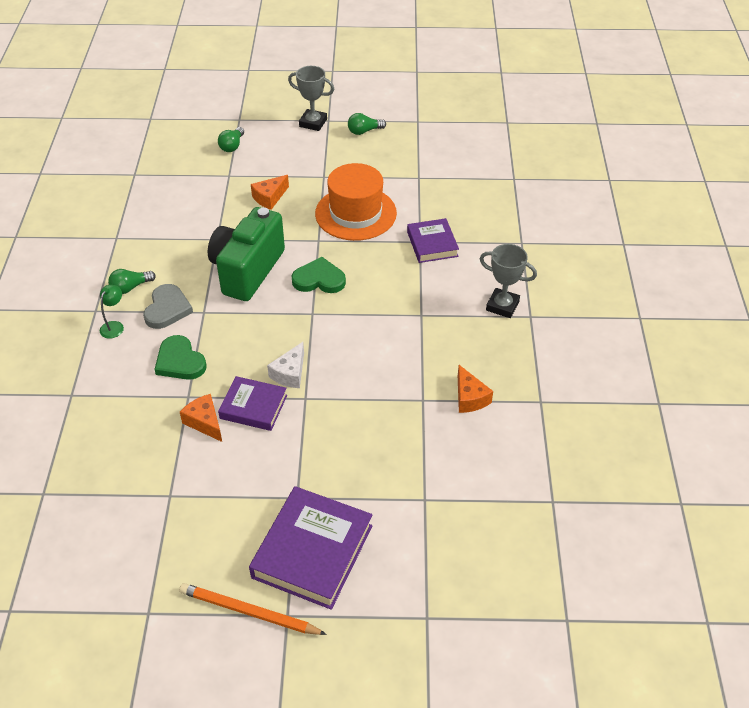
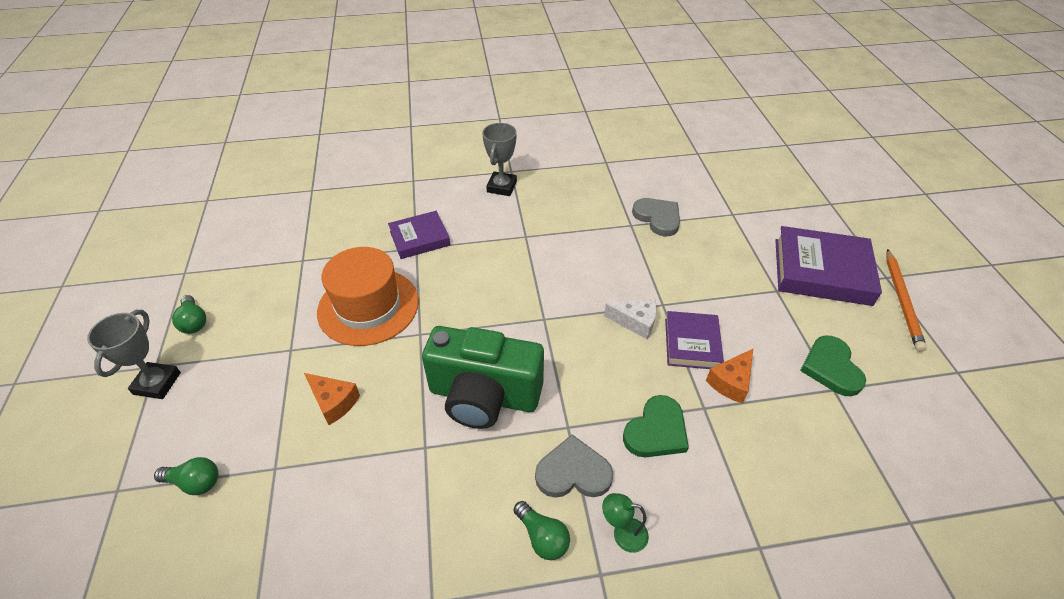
camera: 100 degrees left, 0 degrees up
green heart [292,257,346,293] -> green heart moved to [800,335,866,396]
orange cheese [458,365,493,413] -> none
none -> grey heart [632,198,680,236]

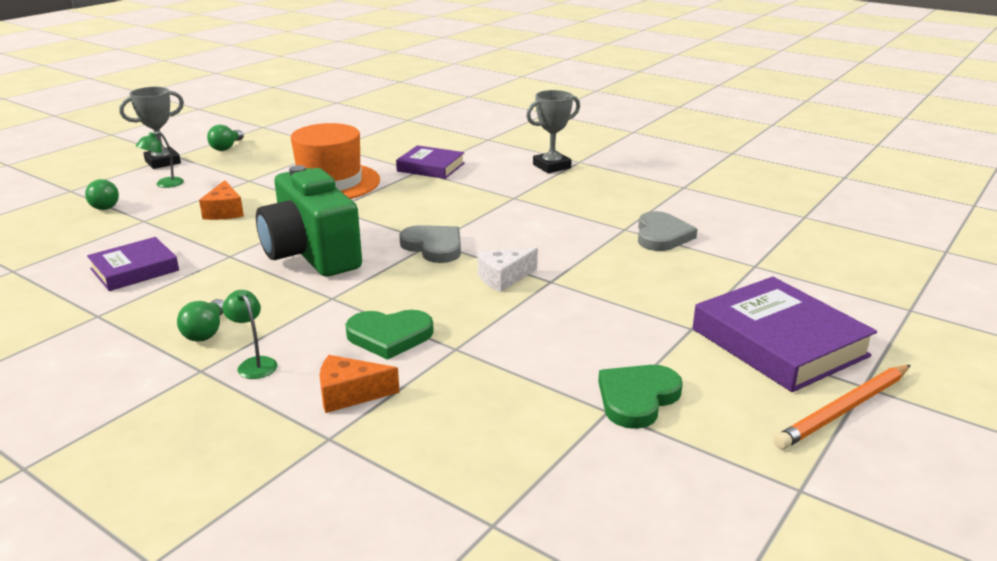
camera: 45 degrees right, 20 degrees down
grey heart [535,434,613,498] -> grey heart moved to [399,225,461,263]
white cheese [604,299,657,339] -> white cheese turned 90 degrees clockwise [478,248,538,292]
purple book [665,311,724,369] -> purple book moved to [87,237,179,291]
orange cheese [706,349,753,404] -> orange cheese moved to [320,355,400,413]
none -> green lamp [136,131,184,188]

